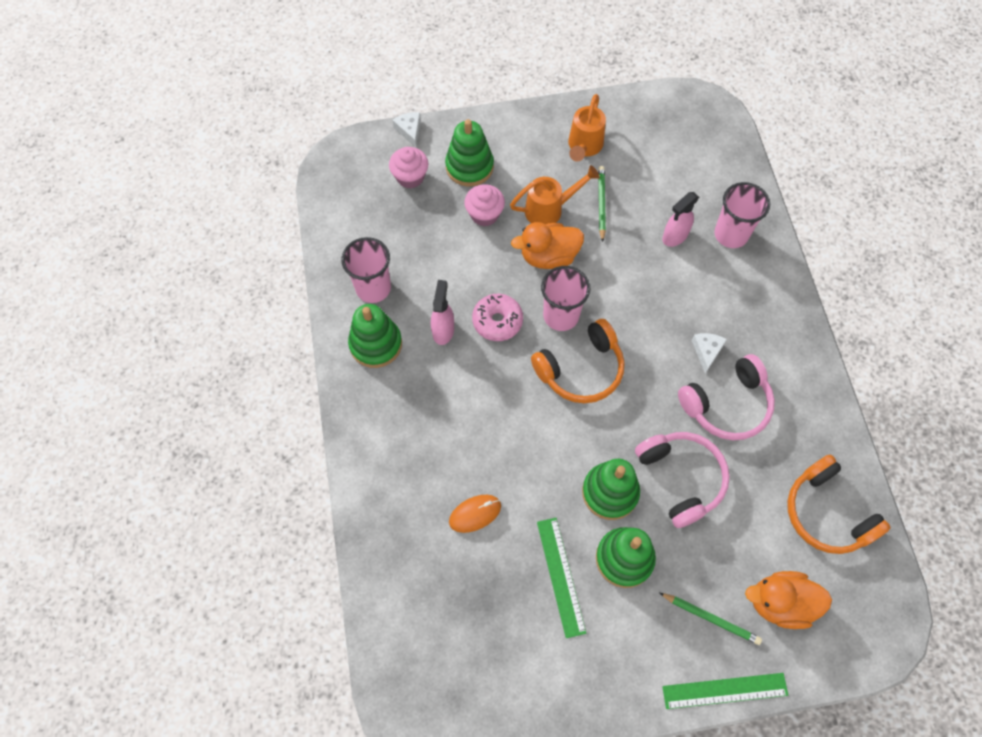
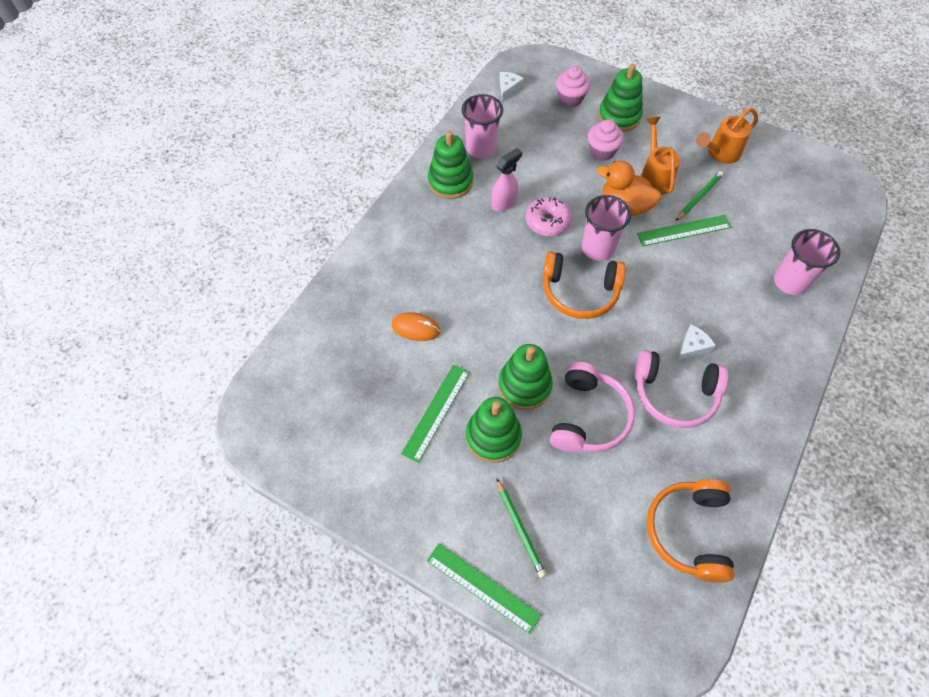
camera: 40 degrees right, 5 degrees down
white cheese [392,112,421,147] -> white cheese moved to [499,72,524,102]
orange watering can [510,165,600,224] -> orange watering can turned 120 degrees counterclockwise [641,117,680,195]
pink spray bottle [662,192,699,247] -> none
orange duck [745,571,832,629] -> none
none -> green ruler [637,215,731,246]

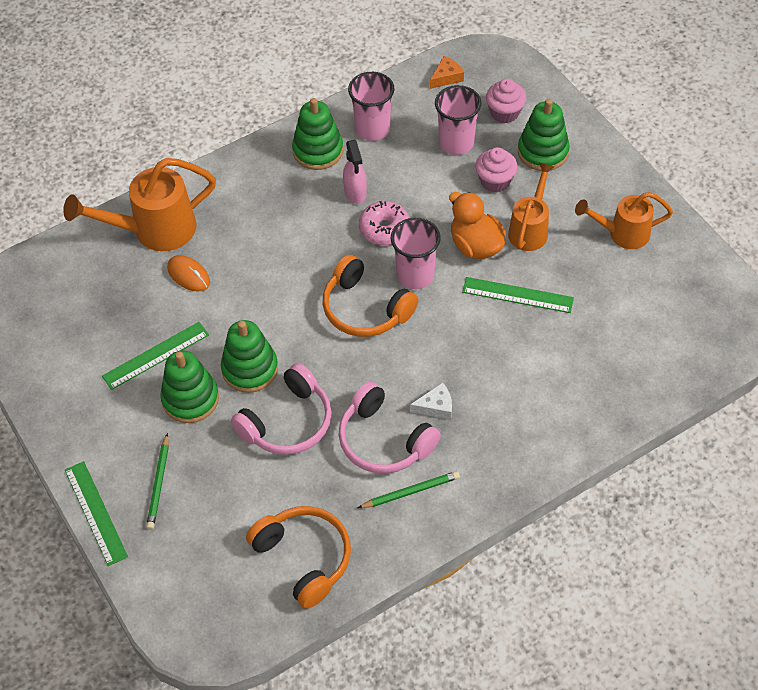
camera: 30 degrees right, 5 degrees down
pink spray bottle [491,148,522,212] -> pink spray bottle turned 90 degrees clockwise [343,140,367,204]
white cheese [499,72,524,102] -> orange cheese [430,56,464,89]
orange headphones [647,479,734,583] -> orange headphones turned 105 degrees clockwise [246,506,351,609]
green pencil [676,171,724,221] -> green pencil moved to [358,471,460,508]
pink cup [774,229,840,295] -> pink cup moved to [435,85,482,155]
none -> orange watering can [63,158,216,251]

